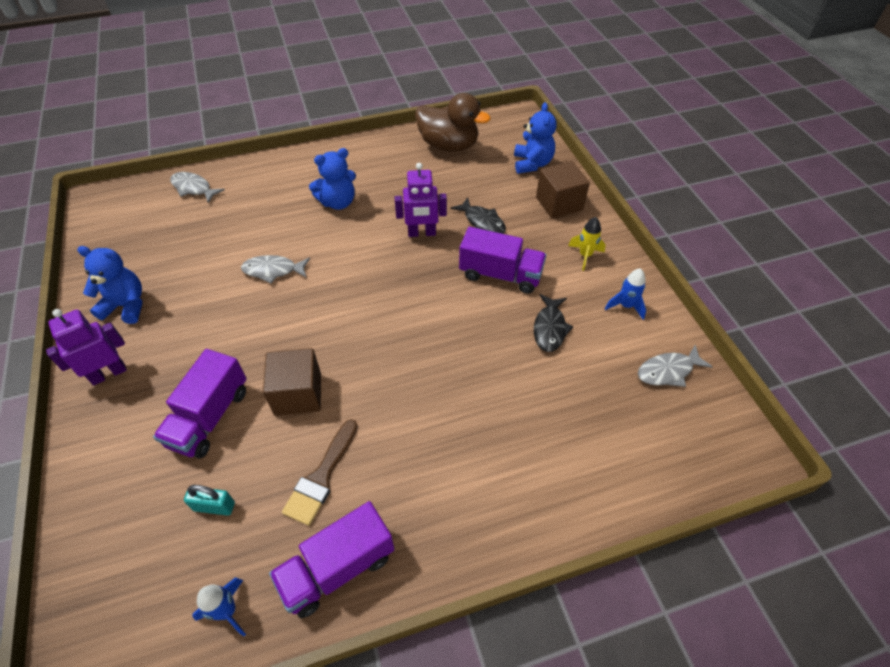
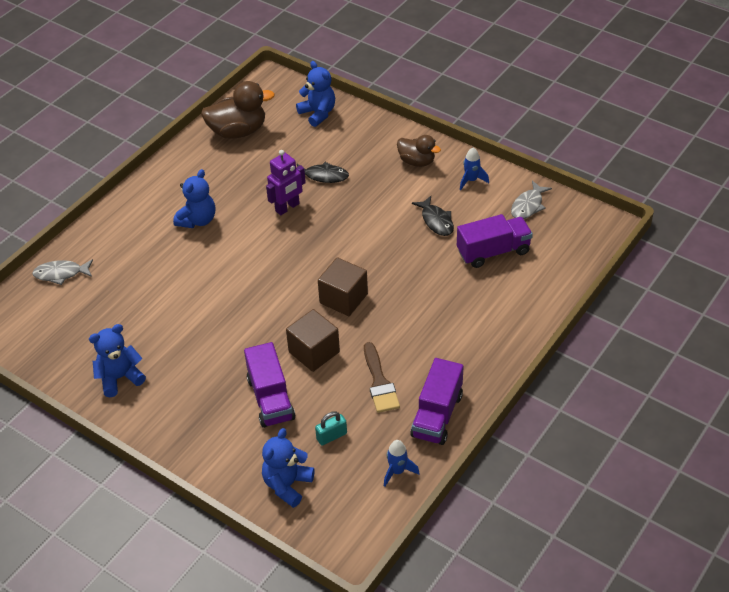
camera: 35 degrees left, 5 degrees down
purple robot [46,309,127,385] -> none
grey fish [241,255,310,283] -> none
purple truck [459,227,546,294] -> purple truck moved to [457,214,533,268]
brown cube [536,161,590,219] -> brown cube moved to [318,257,368,316]
yellow rocket [568,217,606,271] -> brown duck [397,135,441,167]
none -> blue teddy bear [262,428,315,508]

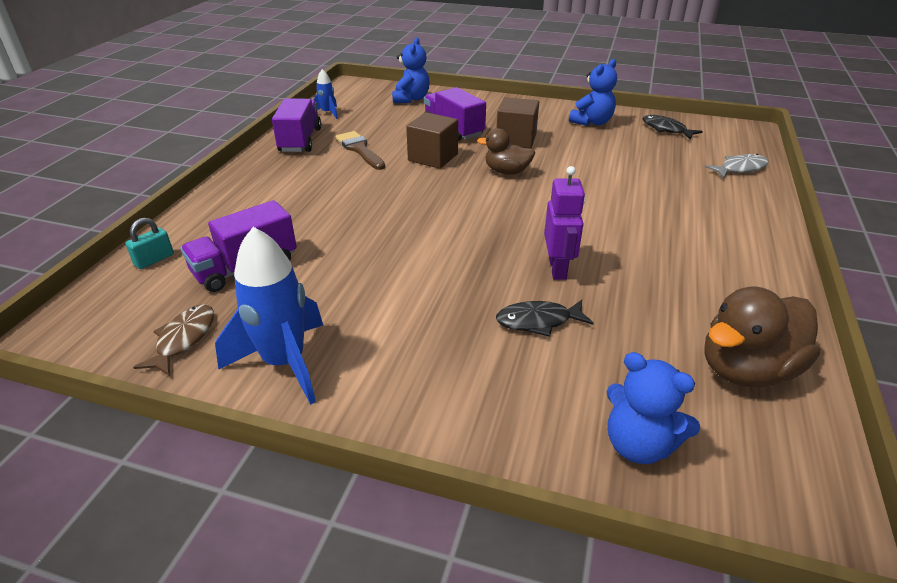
camera: 160 degrees right, 10 degrees down
blue teddy bear [173,169,215,228] -> none
purple robot [266,150,306,215] -> purple robot turned 150 degrees clockwise [544,166,585,280]
turquoise padlock [315,411,347,446] -> turquoise padlock moved to [125,218,174,269]
brown cube [318,257,368,316] -> brown cube moved to [497,97,539,148]
brown duck [397,135,441,167] -> brown duck moved to [477,128,535,175]
black fish [412,196,454,236] -> black fish moved to [642,115,703,140]
blue rocket [460,148,489,190] -> blue rocket [215,227,323,405], size x2.01
grey fish [511,181,552,219] -> brown fish [133,304,214,376]

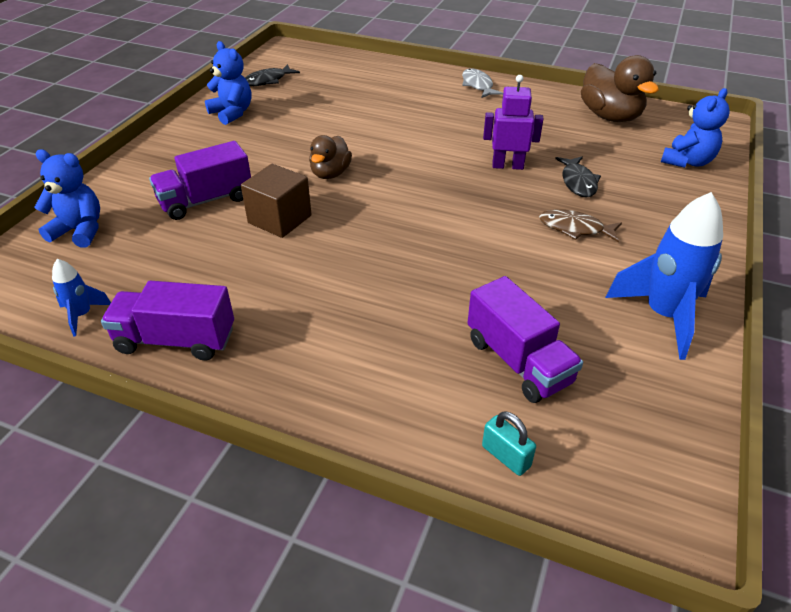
camera: 85 degrees left, 5 degrees up
brown fish [133,304,214,376] -> brown fish moved to [539,209,622,243]
brown brush [335,131,385,170] -> none
brown cube [497,97,539,148] -> none
grey fish [705,154,769,178] -> grey fish moved to [462,69,503,98]

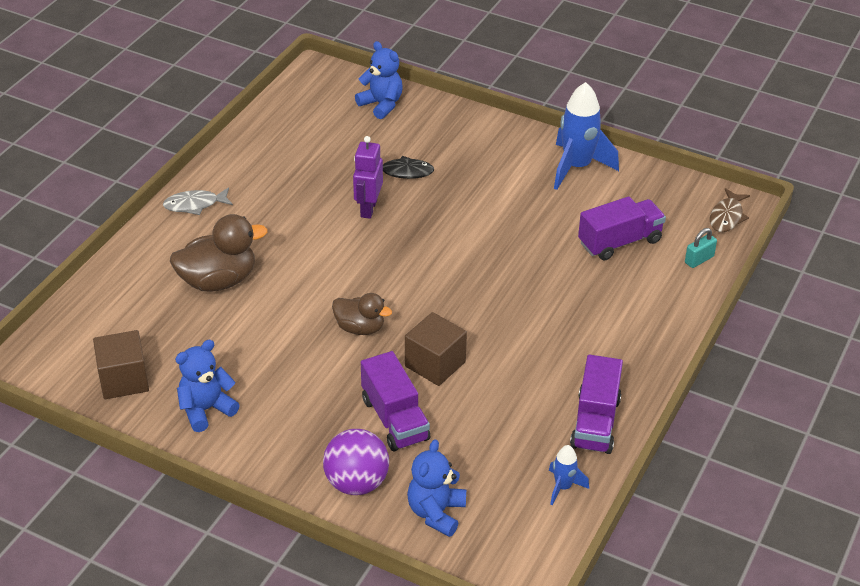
camera: 85 degrees left, 0 degrees up
black fish [245,64,300,86] -> brown cube [93,330,149,399]
brown fish [539,209,622,243] -> brown fish moved to [710,188,750,232]
brown duck [581,55,659,122] -> brown duck moved to [170,214,268,292]
none -> purple ball [323,429,389,495]

